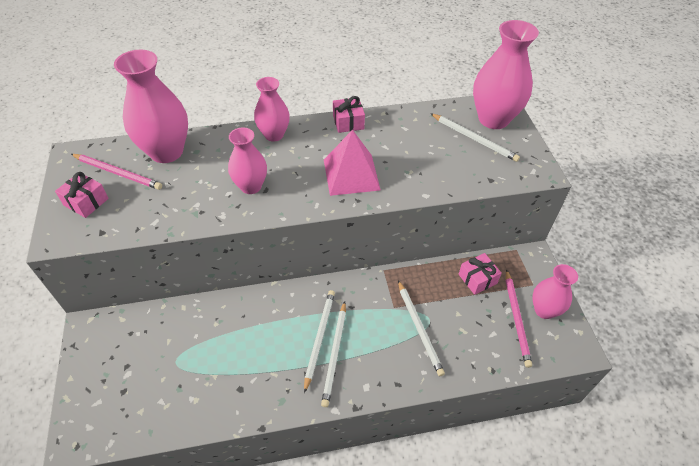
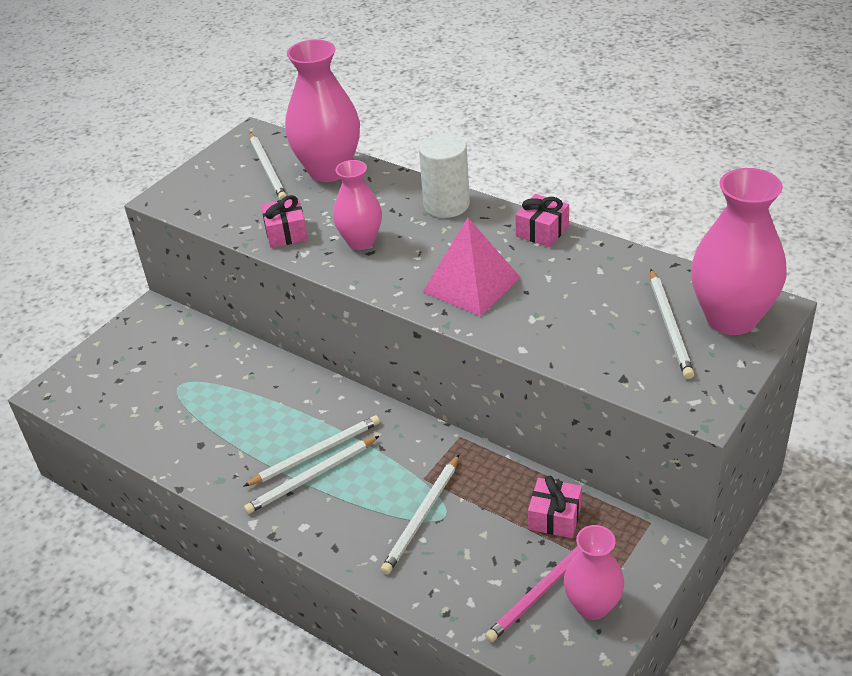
camera: 50 degrees right, 10 degrees down
pink gift [55,172,109,218] -> pink gift moved to [261,195,308,248]
pink pencil [71,154,162,190] -> white pencil [250,132,287,200]
pink vase [254,77,290,142] -> white cylinder [419,133,470,218]

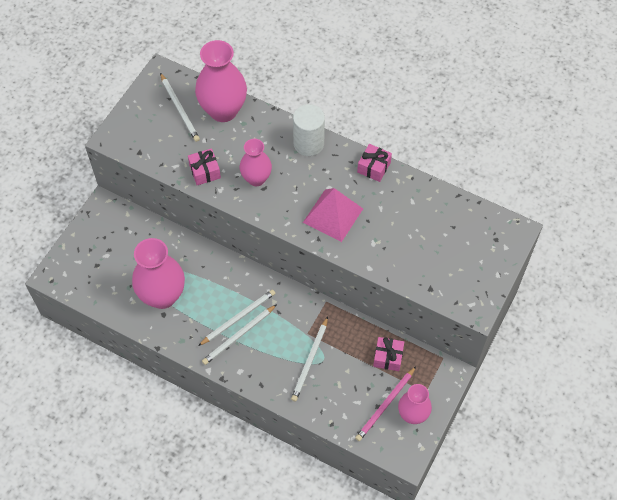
camera: 10 degrees left, 20 degrees up
white pencil [650,269,694,379] -> none
pink vase [691,168,787,335] -> pink vase moved to [132,238,185,309]

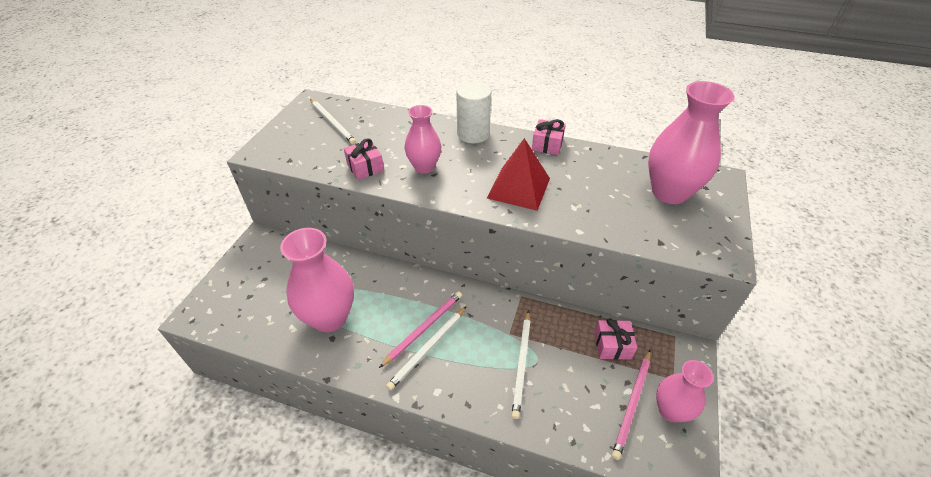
camera: 10 degrees left, 15 degrees down
pink vase [195,40,247,122] -> pink vase moved to [648,81,734,204]
white pencil [198,289,275,346] -> pink pencil [379,291,462,368]
pink pyramid [303,188,363,242] -> red pyramid [487,138,550,211]

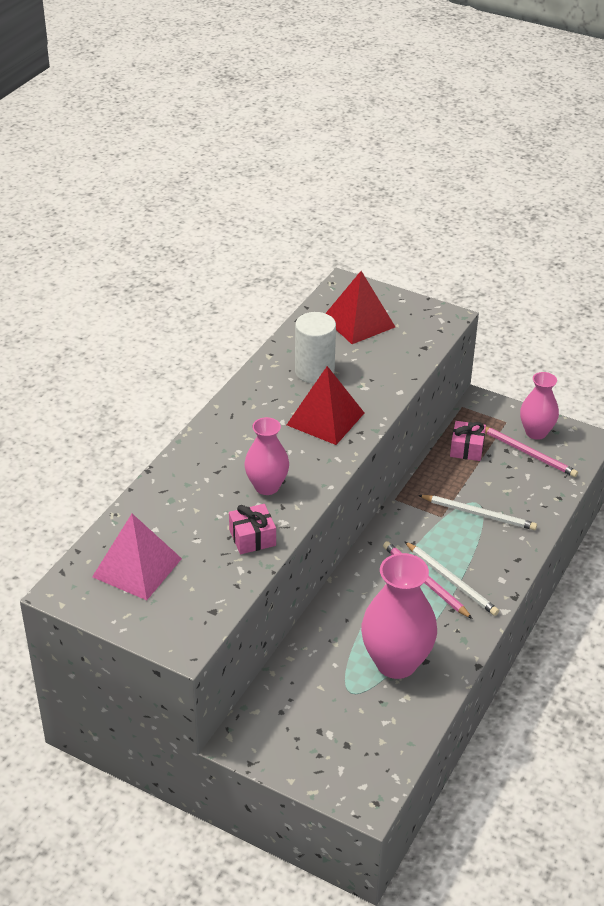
camera: 80 degrees left, 5 degrees down
white pencil [310,99,356,145] -> pink pyramid [92,514,182,600]
white cylinder [456,82,491,143] -> white cylinder moved to [295,312,336,383]
pink gift [532,119,566,155] -> none
pink vase [648,81,734,204] -> red pyramid [325,271,395,344]

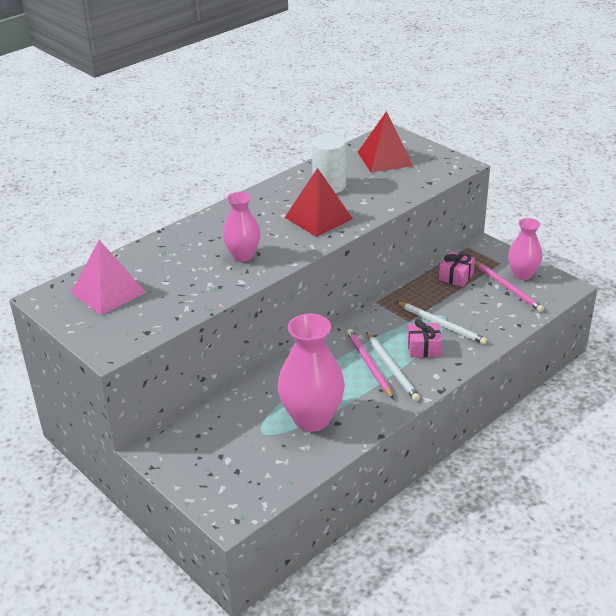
camera: 20 degrees right, 5 degrees down
pink gift [229,504,276,554] -> pink gift moved to [408,319,442,358]

